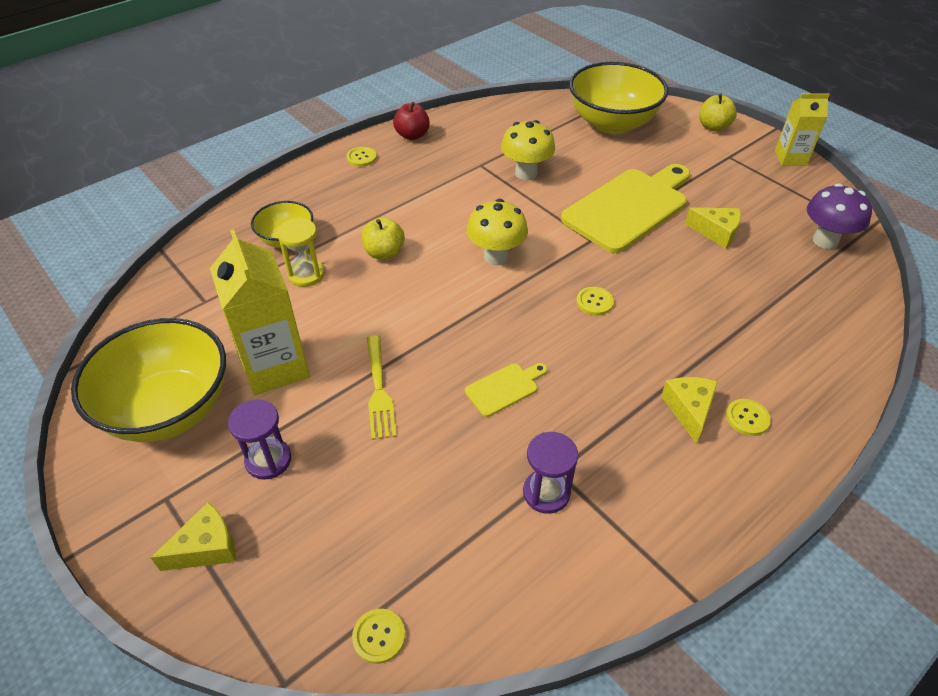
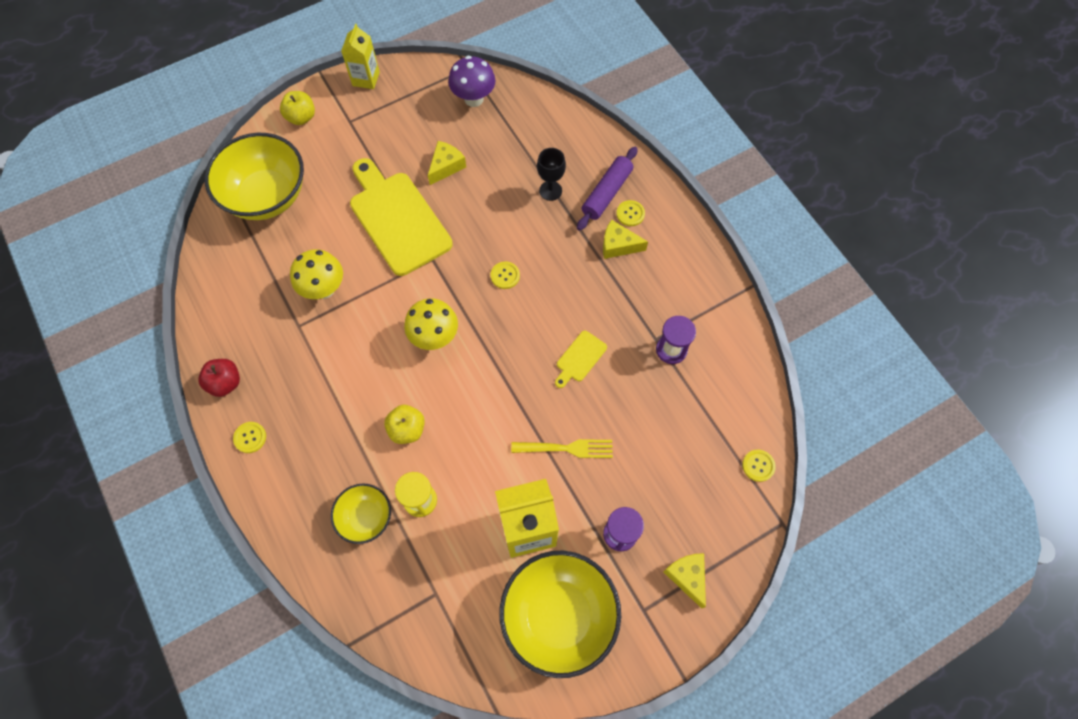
camera: 80 degrees left, 20 degrees up
yellow cutting board [465,363,547,417] -> yellow cutting board turned 120 degrees counterclockwise [555,331,607,388]
none -> black goblet [537,148,566,201]
none -> purple rolling pin [577,147,637,231]

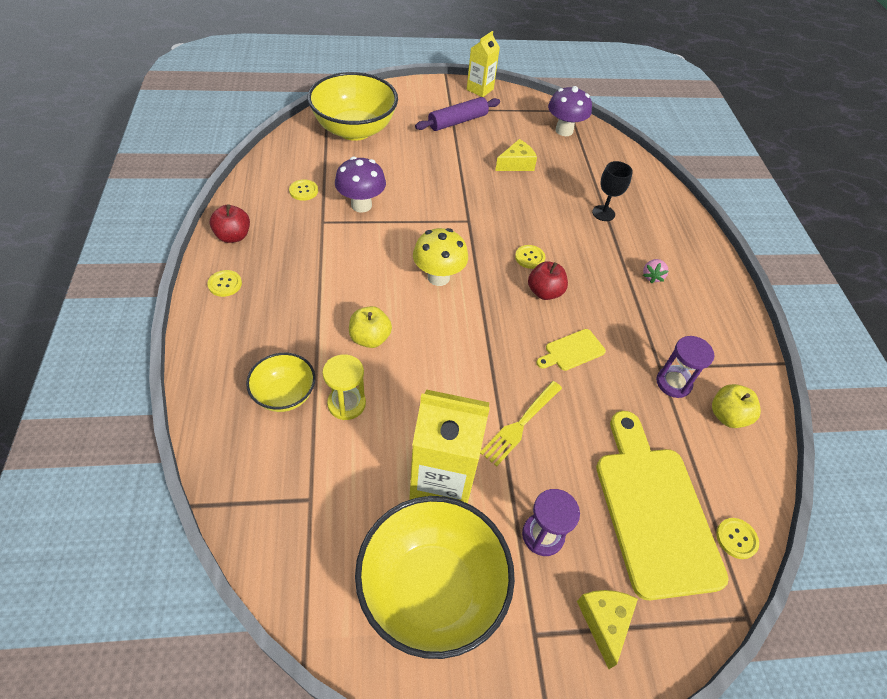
camera: 20 degrees right, 15 degrees down
yellow apple [280,91,315,125] -> yellow apple moved to [712,384,761,428]
yellow mushroom [290,249,343,299] -> purple mushroom [335,157,386,213]
yellow cutting board [350,158,453,276] -> yellow cutting board moved to [596,411,729,600]
yellow fork [511,439,613,458] -> yellow fork turned 105 degrees clockwise [480,381,562,467]
purple rolling pin [577,147,637,231] -> purple rolling pin moved to [415,97,500,131]
yellow cheese [603,220,648,259] -> pink strawberry [643,259,669,283]
yellow button [616,200,645,226] -> yellow button moved to [289,179,318,201]
none -> red apple [528,261,568,300]

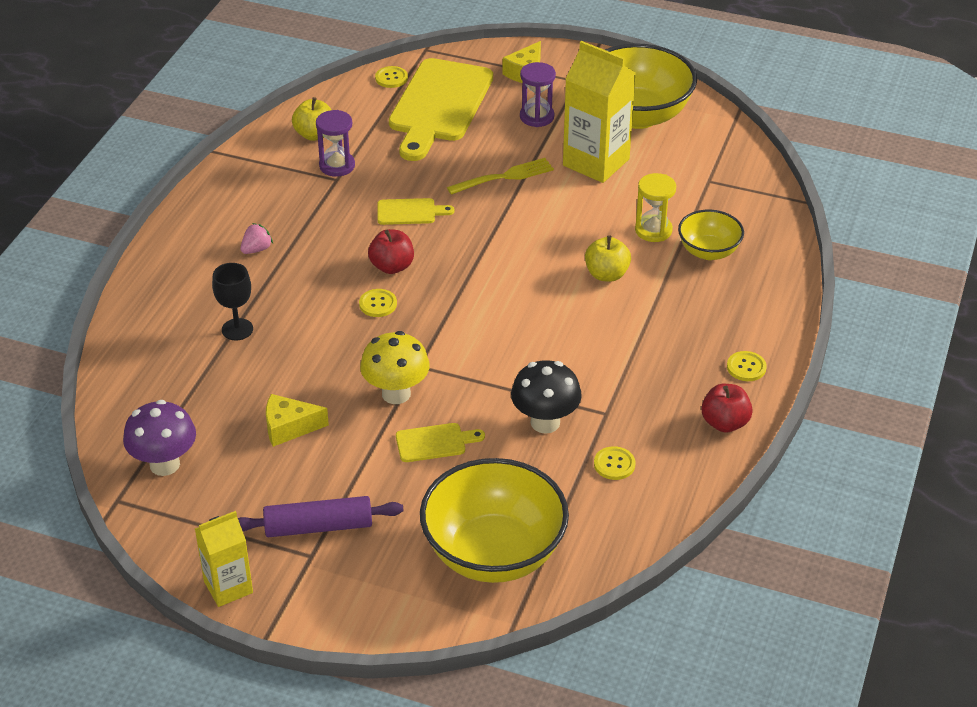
camera: 150 degrees left, 10 degrees down
purple mushroom [335,157,386,213] -> black mushroom [511,360,582,434]
yellow mushroom [413,228,468,286] -> yellow mushroom moved to [360,331,430,404]
none -> yellow cutting board [396,423,485,462]

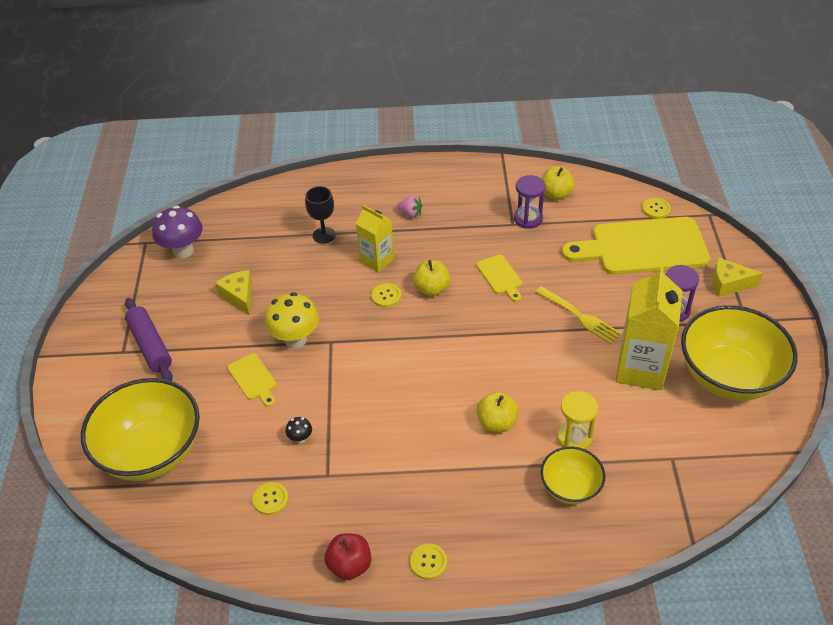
camera: 70 degrees right, 5 degrees up
yellow carton [195,511,253,607] -> yellow carton moved to [356,205,394,273]
red apple [368,229,414,274] -> yellow apple [413,260,450,296]
black mushroom [511,360,582,434] -> black mushroom [286,417,312,443], size x0.46

